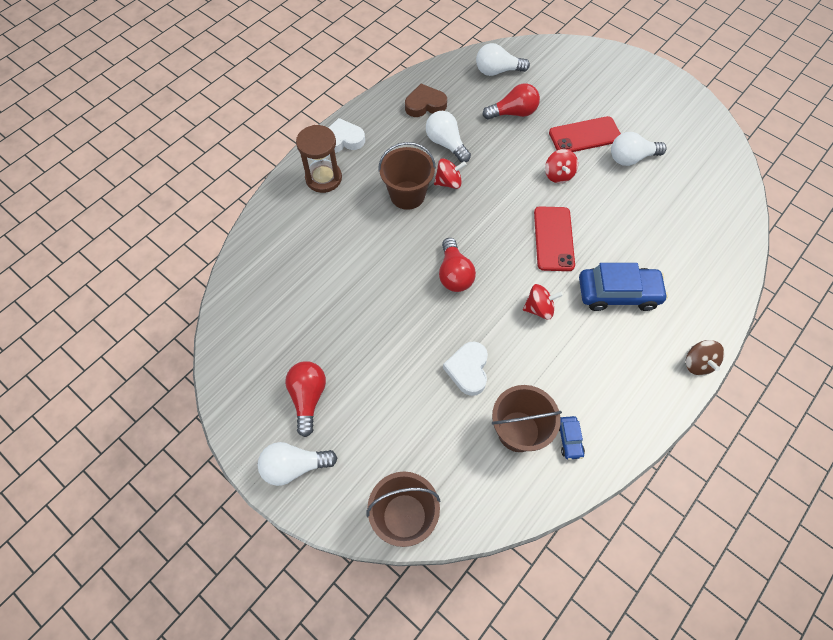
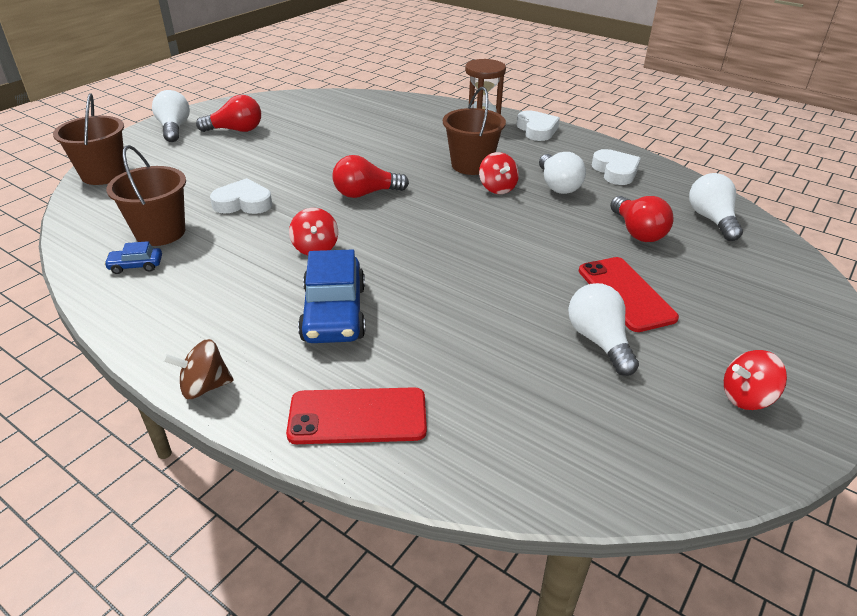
camera: 85 degrees right, 25 degrees down
brown heart [405,84,447,117] -> white heart [591,149,641,185]
white light bulb [426,111,471,163] -> white light bulb turned 120 degrees clockwise [539,152,586,194]
red phone [534,207,575,271] -> red phone moved to [286,387,427,444]
red spinning top [545,149,578,183] -> red spinning top moved to [724,350,787,410]

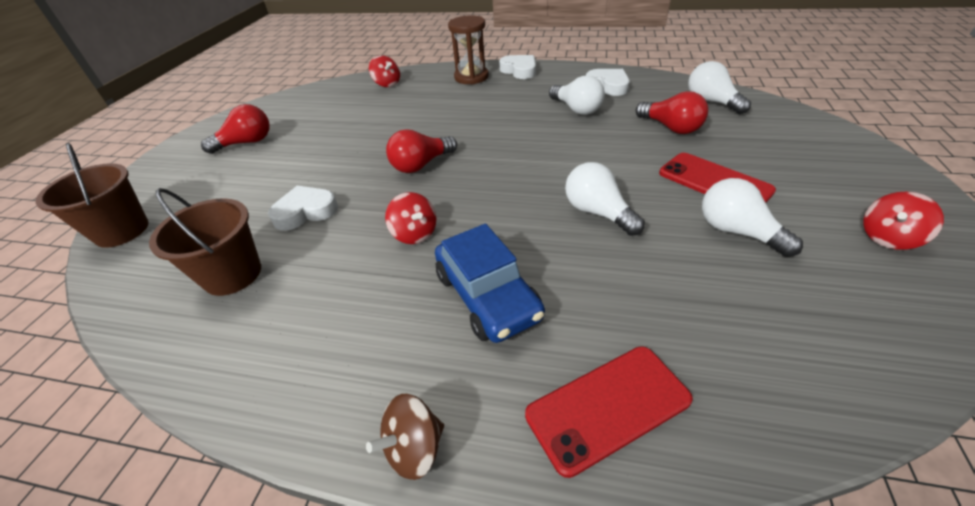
camera: 20 degrees left, 5 degrees up
blue car [104,241,162,274] -> none
white light bulb [152,90,190,142] -> white light bulb moved to [565,162,645,236]
brown bucket [443,87,506,175] -> none
red spinning top [479,152,519,194] -> red spinning top moved to [369,55,400,87]

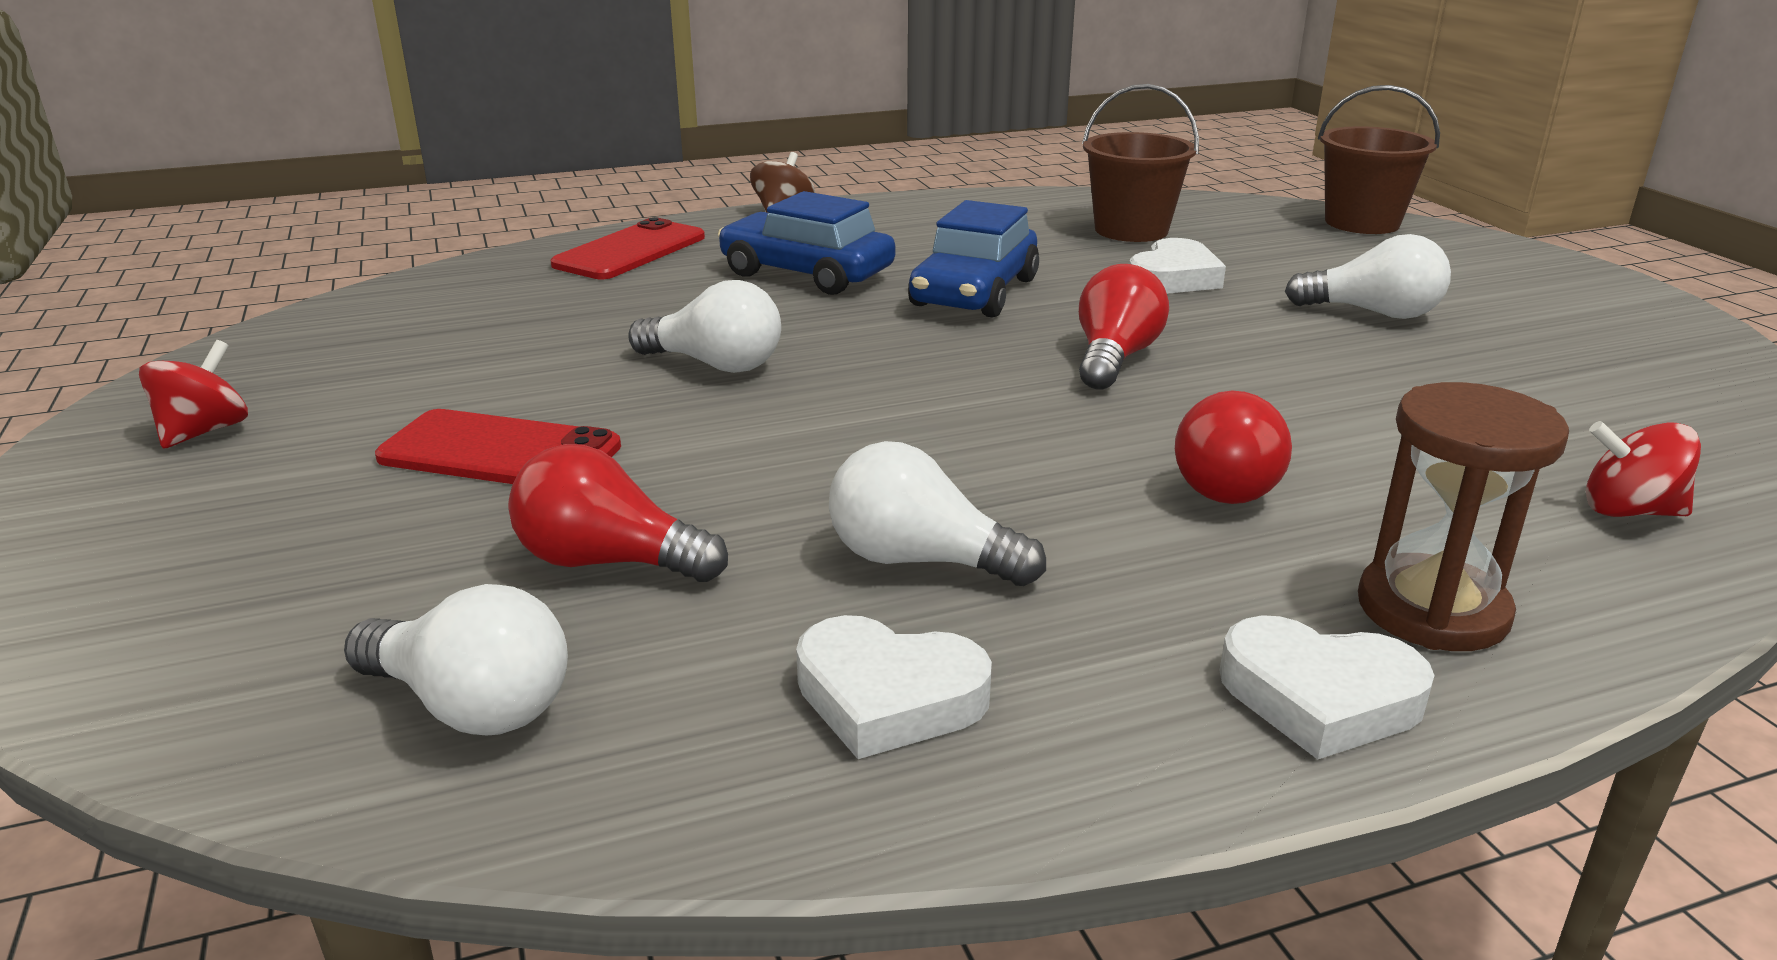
camera: 145 degrees right, 15 degrees down
red light bulb [201,104,270,154] -> red light bulb moved to [1175,391,1292,504]
red spinning top [385,192,436,244] -> blue car [908,200,1039,318]
white light bulb [702,178,803,257] -> white light bulb moved to [1285,234,1451,319]

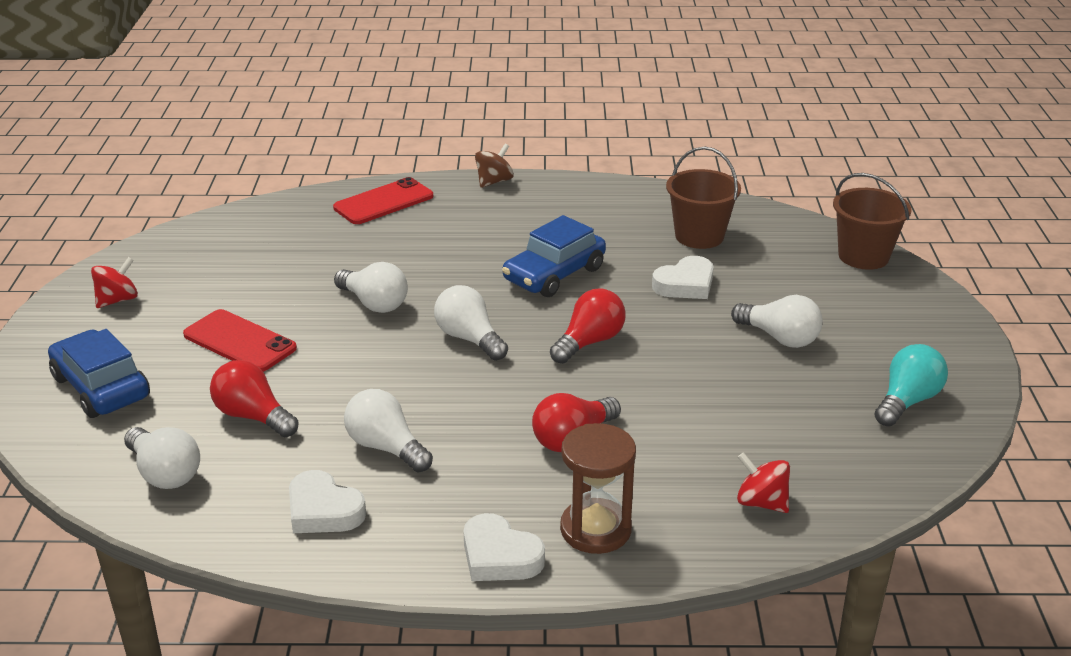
camera: 20 degrees right, 5 degrees up
blue car [717,191,896,295] -> blue car moved to [48,329,150,418]
none -> white light bulb [434,285,508,361]
none -> turquoise light bulb [874,344,948,427]

